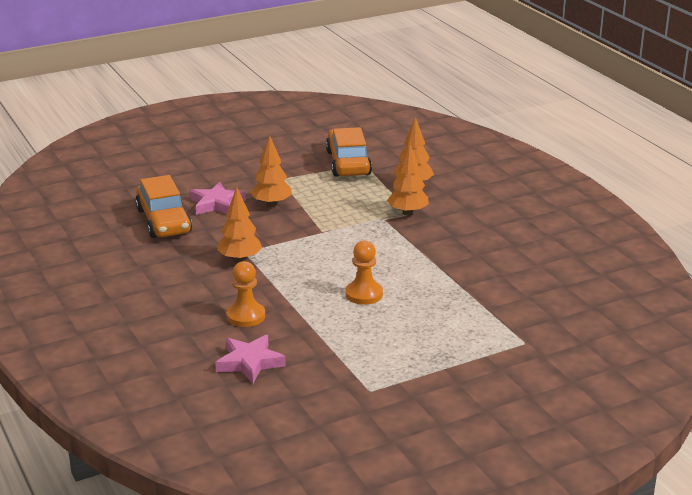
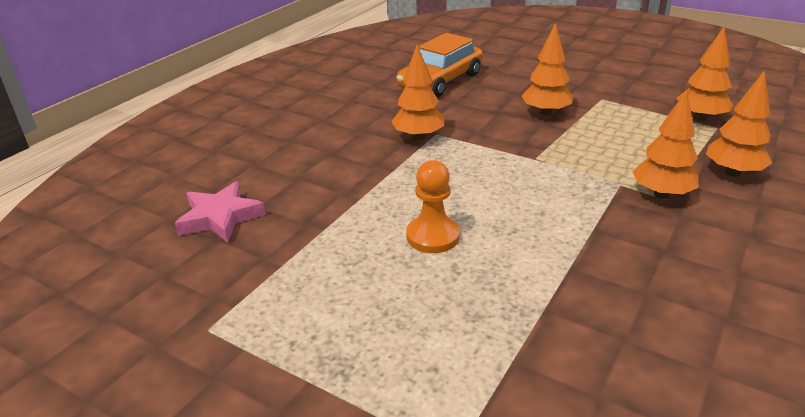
camera: 60 degrees right, 5 degrees up
pink star [190,182,246,215] -> none
orange pawn [227,261,265,327] -> none
orange car [326,127,372,177] -> orange tree [677,26,733,122]

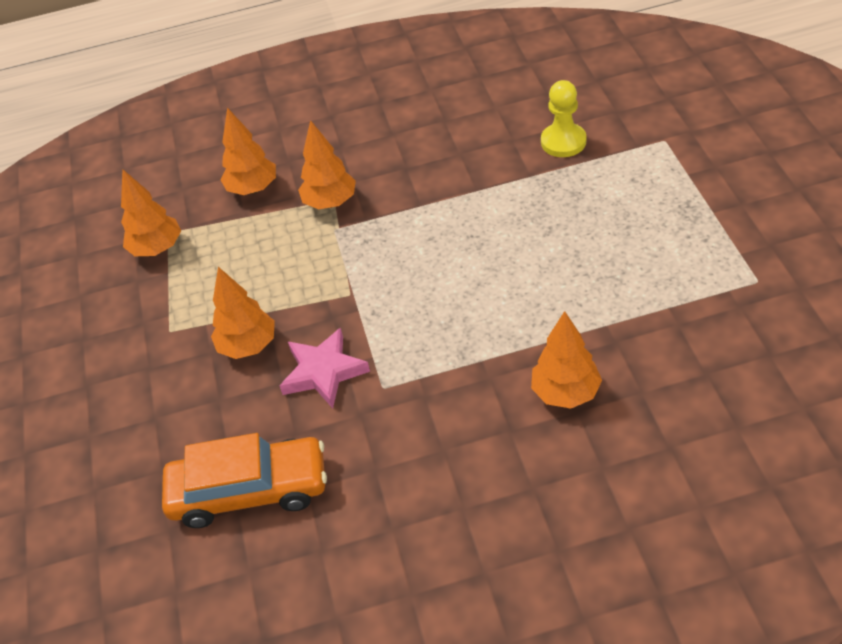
camera: 130 degrees left, 15 degrees up
pink star [175,181,266,243] -> pink star moved to [280,328,370,408]
orange tree [391,45,444,141] -> orange tree moved to [531,311,602,409]
orange pawn [406,160,460,253] -> none
none -> yellow pawn [541,80,586,157]

